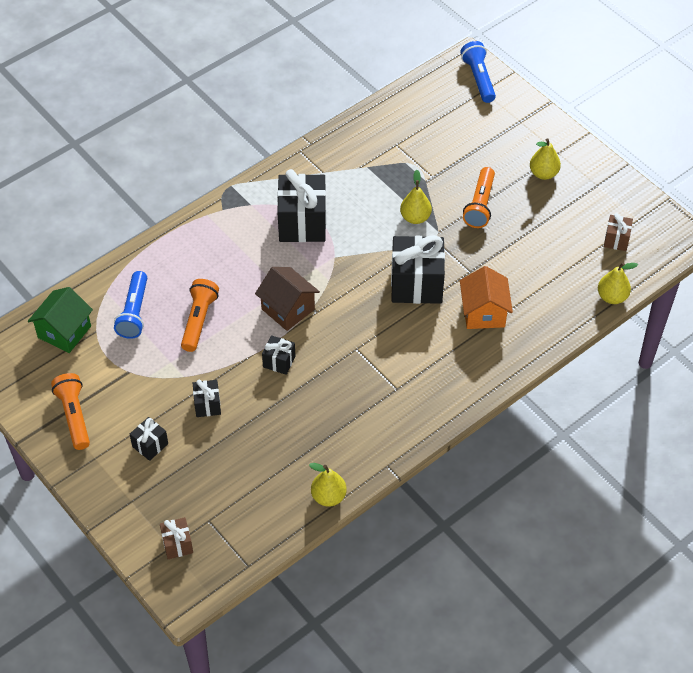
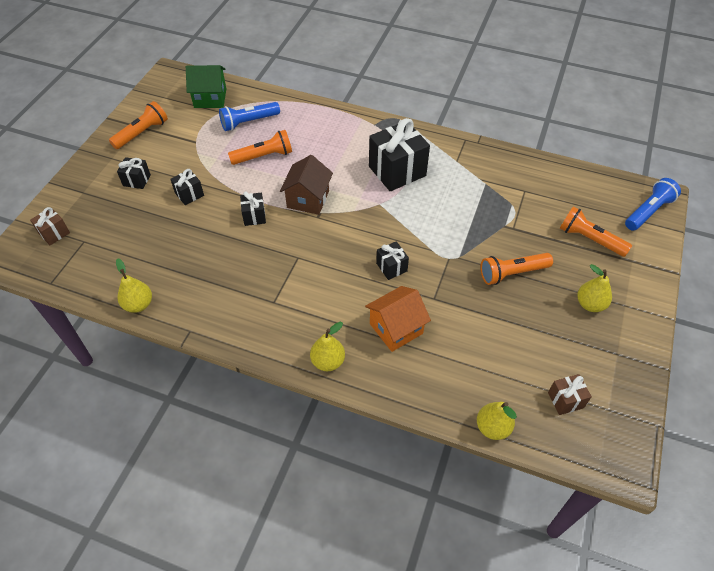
camera: 60 degrees right, 0 degrees up
black gift [391,235,445,304] -> black gift [376,241,409,280], size x0.49
yellow pear [400,170,432,224] -> yellow pear moved to [310,322,345,371]
none -> orange flashlight [560,206,632,257]

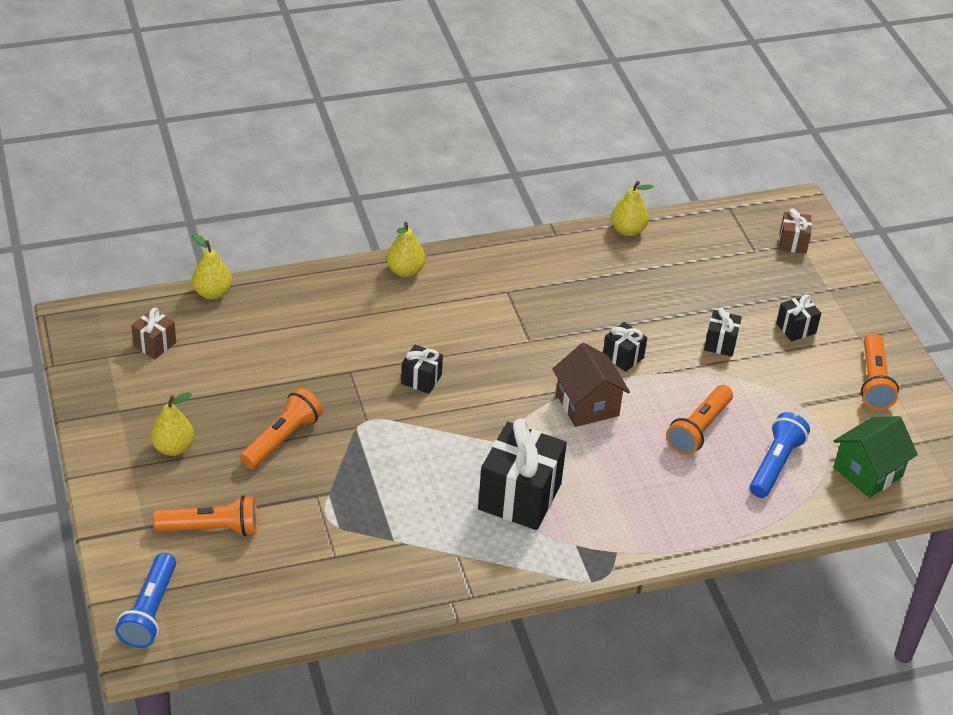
camera: 140 degrees right, 10 degrees down
orange house [365,286,431,352] -> none

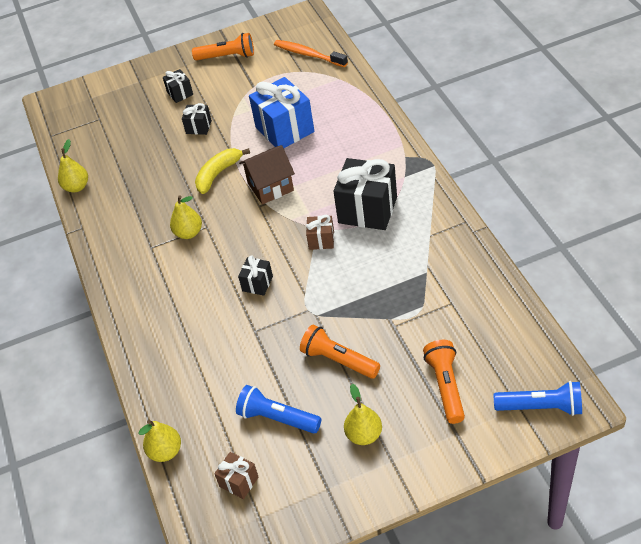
camera: 85 degrees left, 5 degrees up
yellow pear [386,222,425,277] -> yellow pear moved to [170,195,202,239]
black gift [603,322,647,372] -> yellow banana [195,148,250,194]
orange flashlight [666,385,733,455] -> blue gift [249,77,314,148]
blue flashlight [750,412,810,498] -> blue flashlight moved to [236,385,321,434]
brown gift [779,209,812,254] -> brown gift moved to [306,215,334,250]
green house [834,416,918,498] -> orange toothbrush [274,40,348,67]

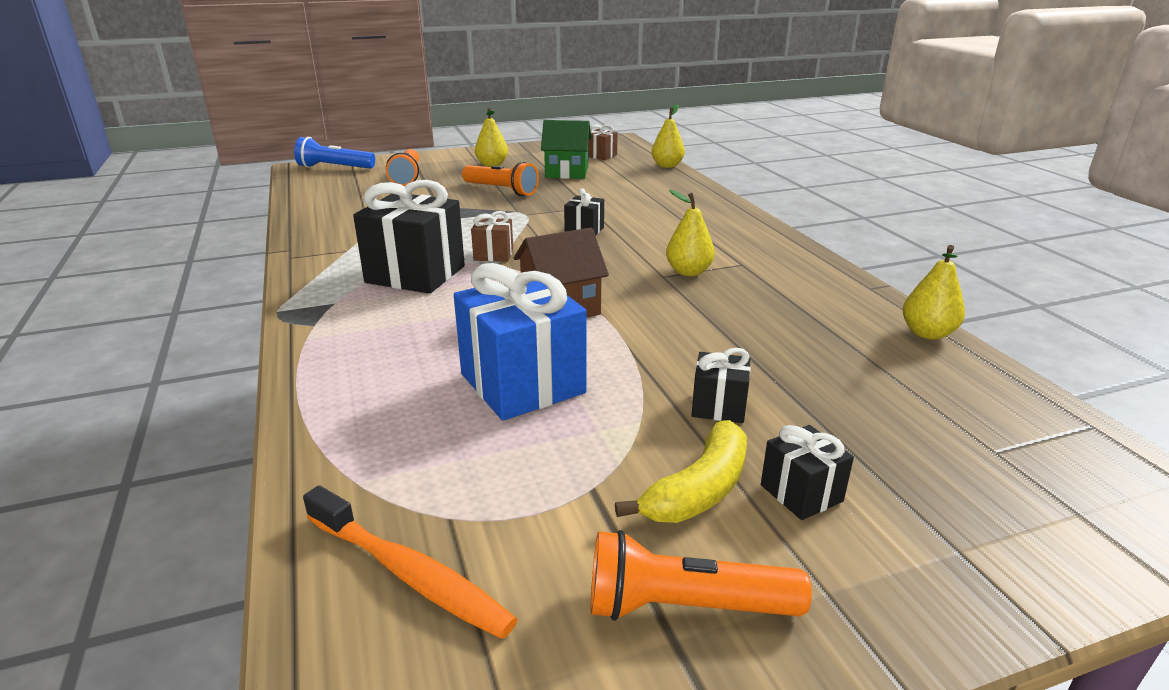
camera: 175 degrees right, 20 degrees down
yellow banana [195,148,250,194] -> yellow banana moved to [615,420,747,523]
blue flashlight [236,385,321,434] -> green house [541,120,591,179]

